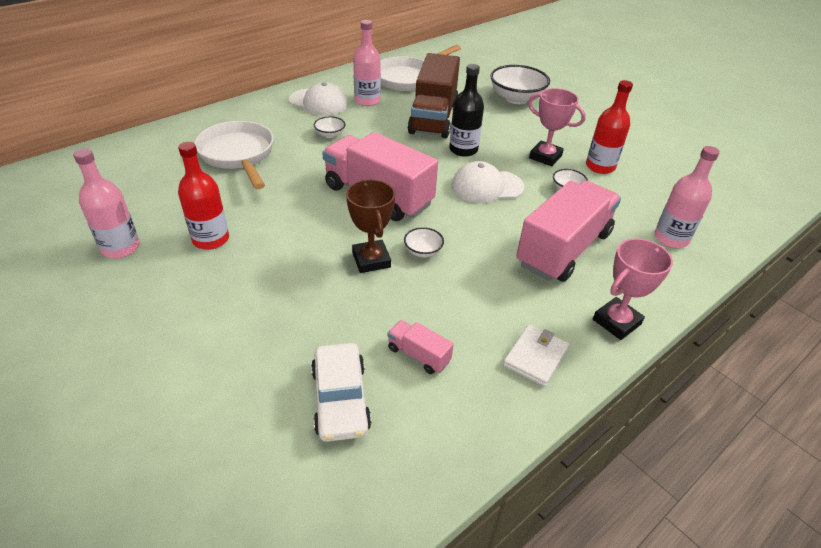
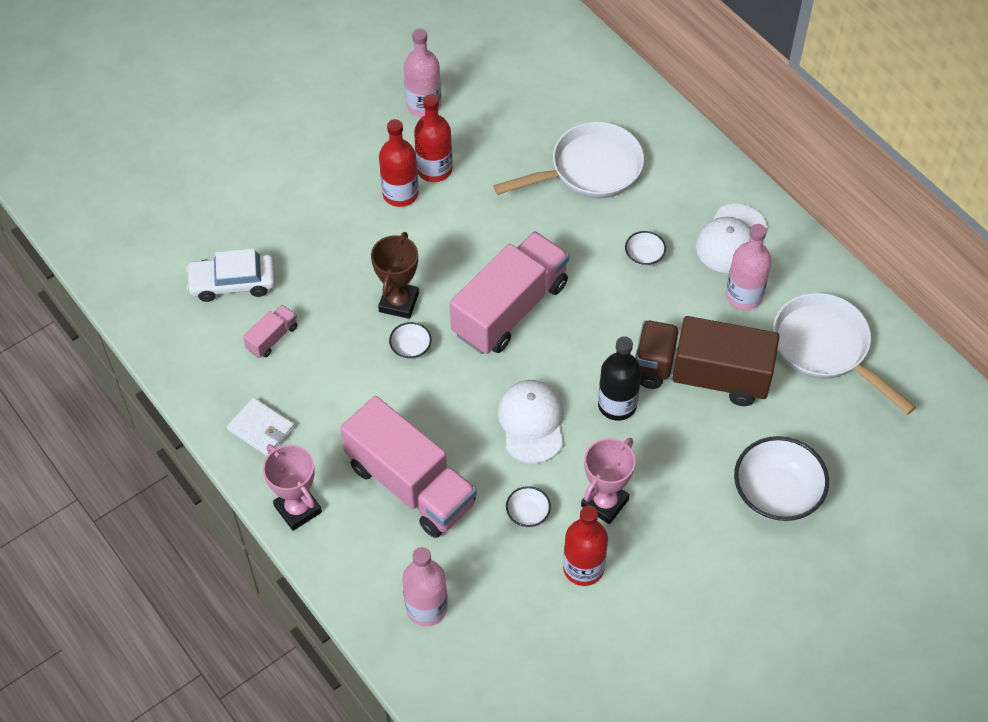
camera: 95 degrees right, 15 degrees up
brown trophy [346,179,395,273] -> brown trophy turned 60 degrees counterclockwise [371,232,419,319]
none -> red bottle [379,119,419,207]

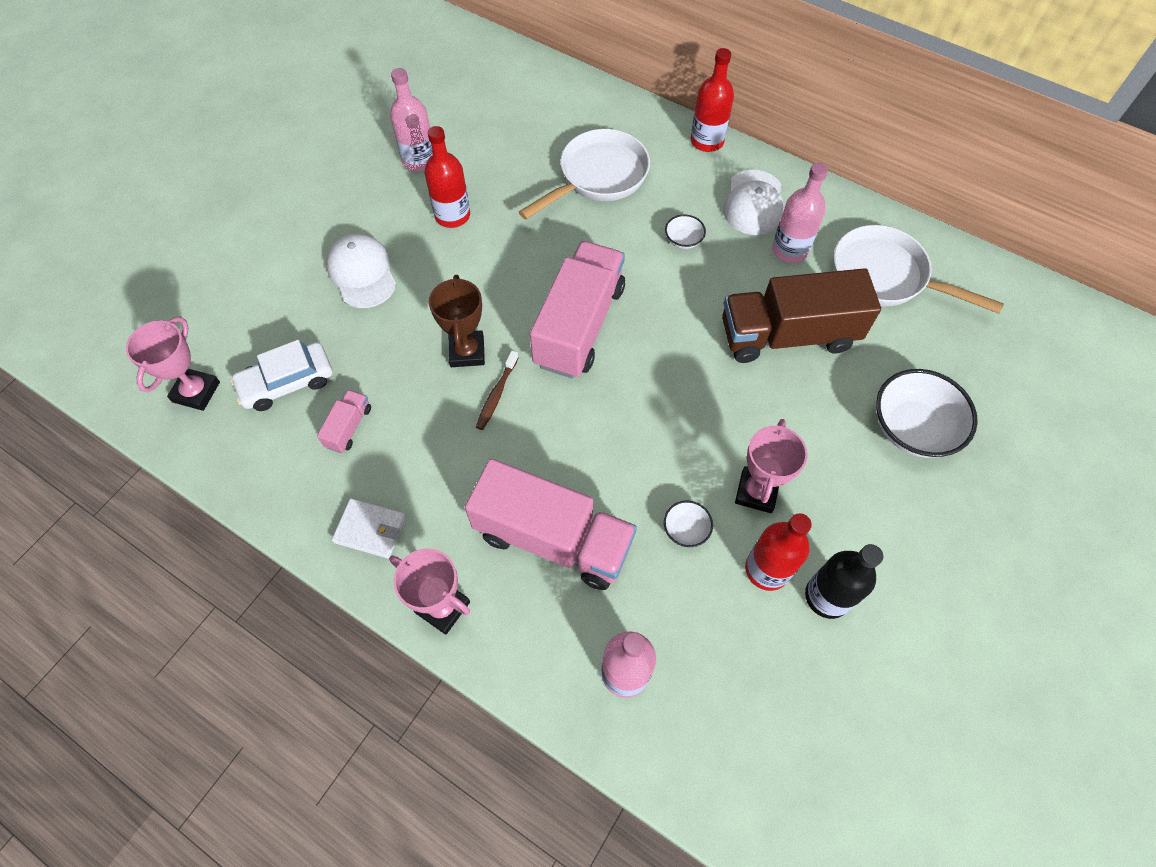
camera: 20 degrees left, 5 degrees up
red bottle [379,119,419,207] -> red bottle moved to [691,48,734,152]
white bowl [389,322,432,359] -> brown toothbrush [476,350,519,430]
white cap [498,380,564,463] -> white cap moved to [326,234,396,308]
black bottle [598,336,641,421] -> black bottle moved to [805,544,883,619]
none -> pink trophy [126,316,220,411]

